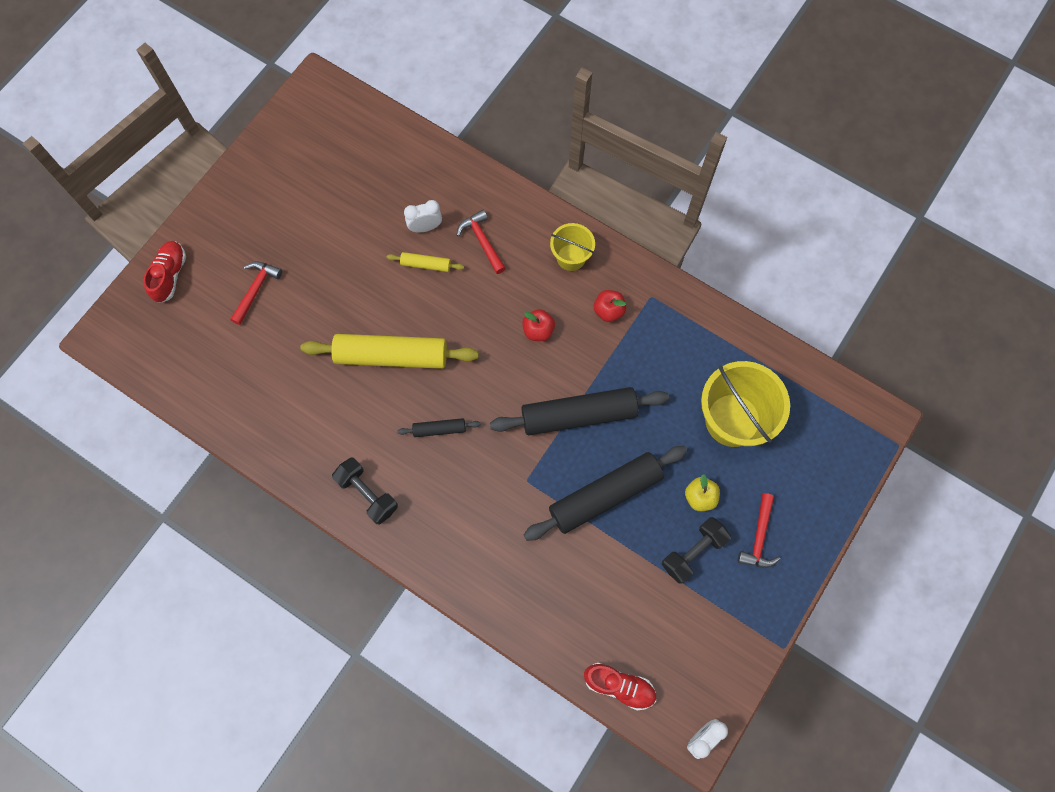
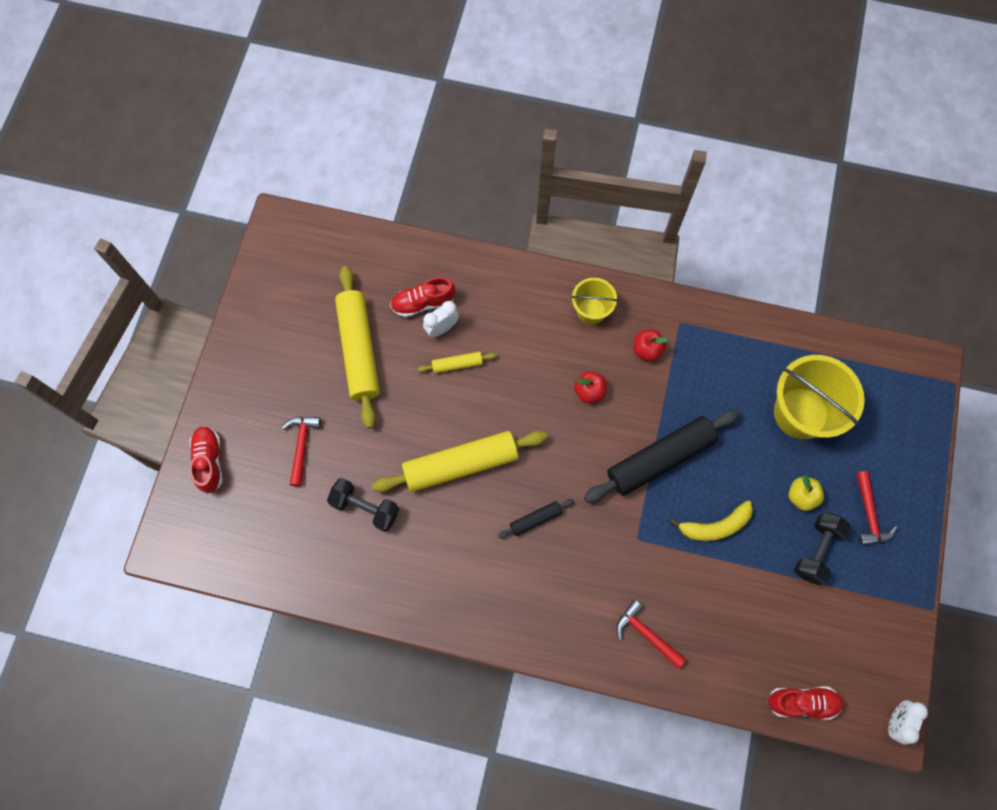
camera: 20 degrees left, 0 degrees up
black dumbbell [332,457,398,525] -> black dumbbell moved to [327,478,399,532]
red hammer [457,210,506,274] -> red hammer moved to [616,600,686,669]
black rolling pin [524,446,687,541] -> yellow banana [670,501,753,541]
none -> yellow rolling pin [335,266,380,429]
none -> red shoe [390,277,455,317]

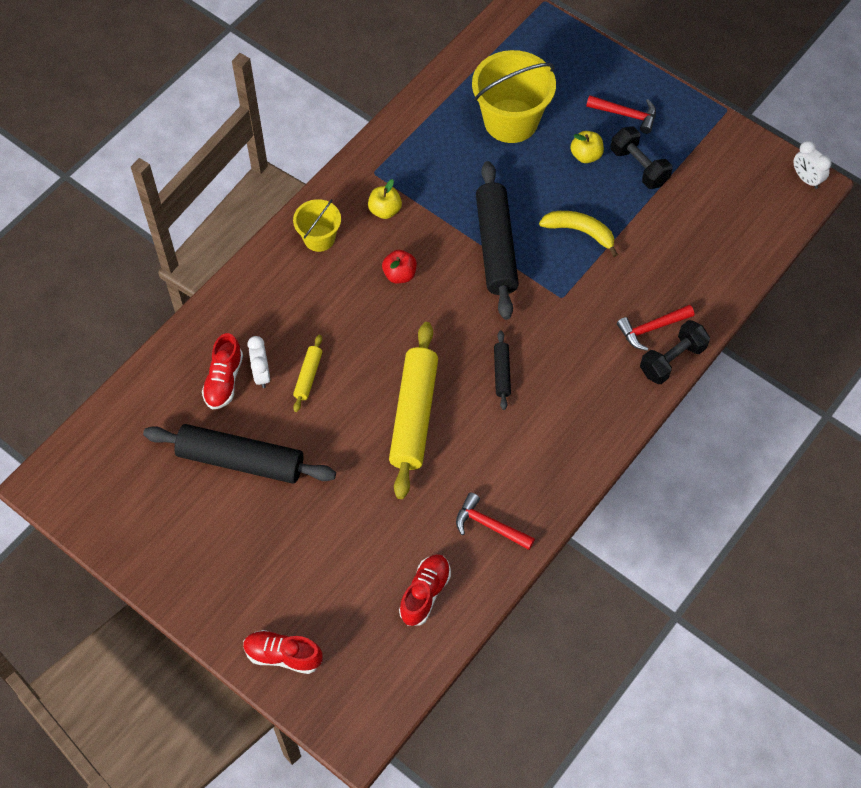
camera: 65 degrees left, 10 degrees down
red hammer [281,417,321,487] -> red hammer moved to [456,492,535,550]
black dumbbell [327,478,399,532] -> black dumbbell moved to [640,320,710,384]
yellow rolling pin [335,266,380,429] -> black rolling pin [143,424,336,484]
red apple [634,329,668,361] -> yellow apple [368,179,402,219]
yellow banana [670,501,753,541] -> yellow banana turned 75 degrees counterclockwise [539,211,618,257]
red shoe [768,686,844,720] -> red shoe moved to [399,554,451,626]

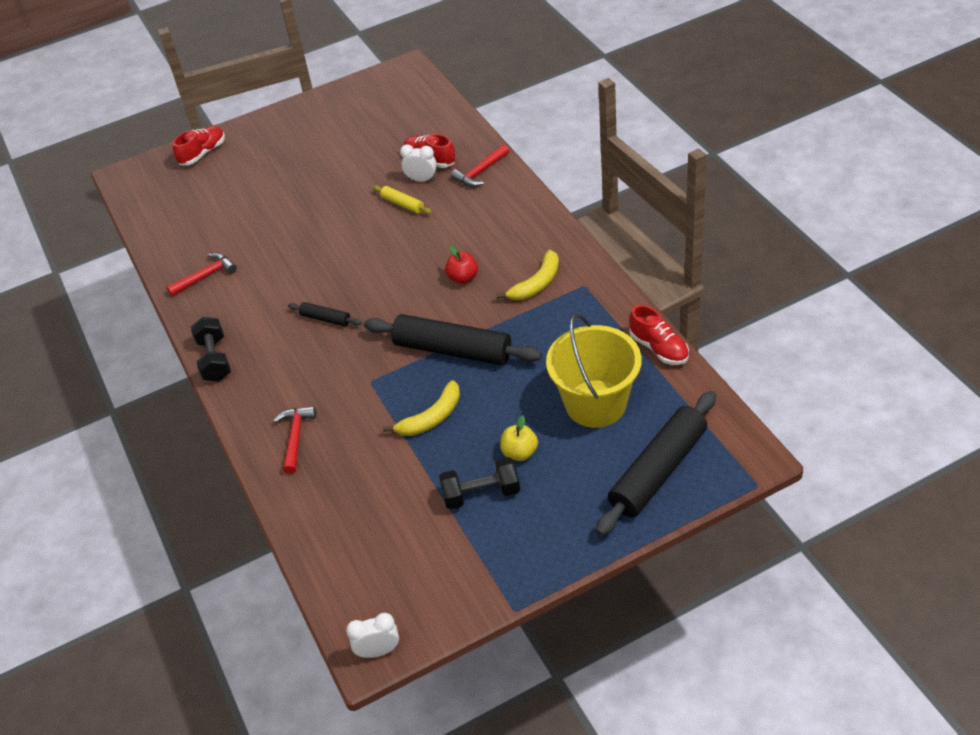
camera: 120 degrees right, 15 degrees down
black rolling pin [143,424,336,484] -> black rolling pin moved to [596,391,716,536]
yellow bucket [293,199,341,252] -> none
yellow apple [368,179,402,219] -> yellow banana [496,250,559,300]
yellow rolling pin [389,322,438,499] -> none
red shoe [399,554,451,626] -> red shoe moved to [629,305,689,365]
red hammer [586,95,656,134] -> red hammer moved to [451,144,509,187]
black dumbbell [640,320,710,384] -> black dumbbell moved to [191,317,231,382]

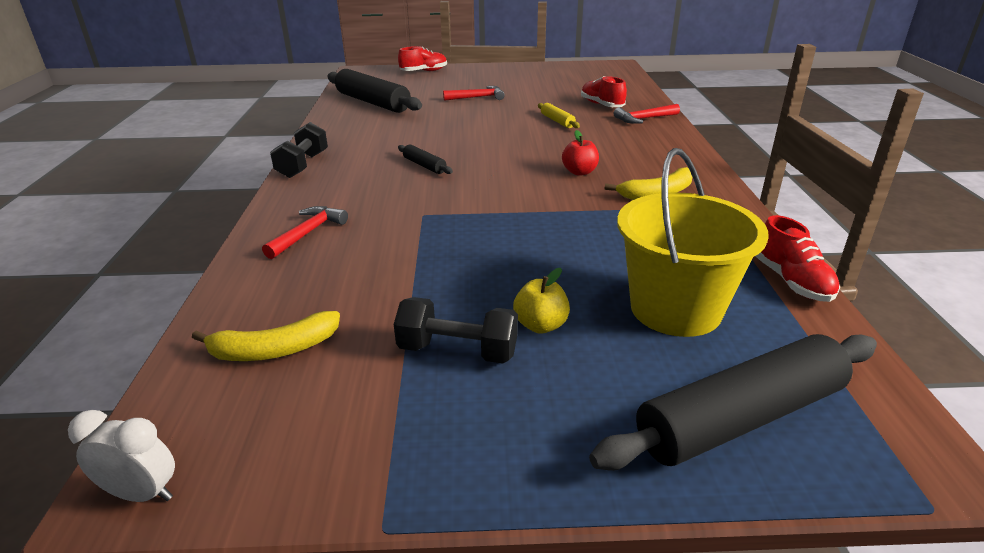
camera: 20 degrees right, 15 degrees down
red hammer [166,253,237,297] -> red hammer moved to [443,86,505,101]
black rolling pin [364,314,542,365] -> black rolling pin moved to [327,69,422,113]
yellow banana [383,380,460,436] -> yellow banana moved to [192,311,340,361]
white clock [400,145,437,182] -> none

